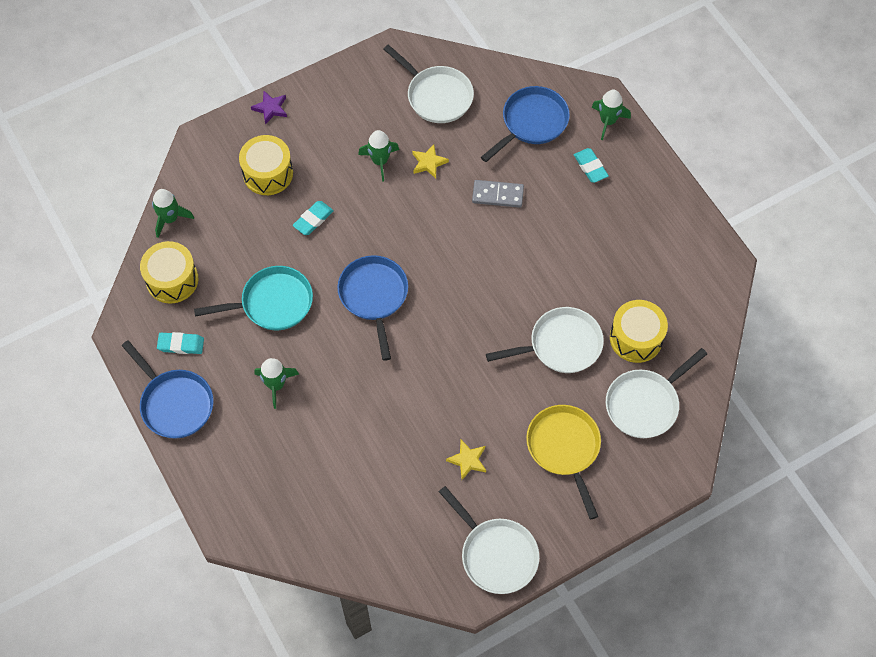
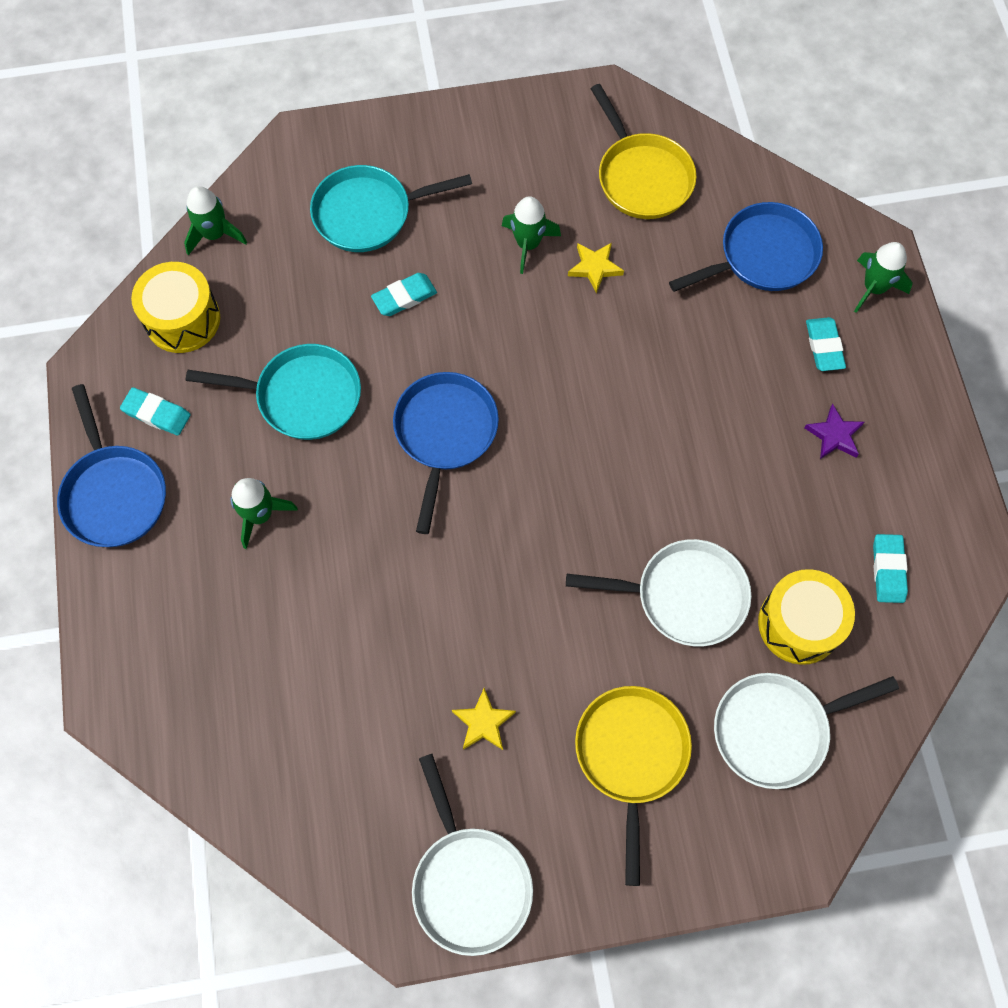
camera: 20 degrees right, 5 degrees up
yellow drum [239,135,293,195] -> turquoise pan [310,165,472,252]
purple star [251,91,287,125] -> purple star moved to [805,404,864,459]
white pan [383,45,474,123] -> yellow pan [591,84,696,219]
grey domino [472,180,524,208] -> none
none -> turquoise eraser [873,534,908,603]

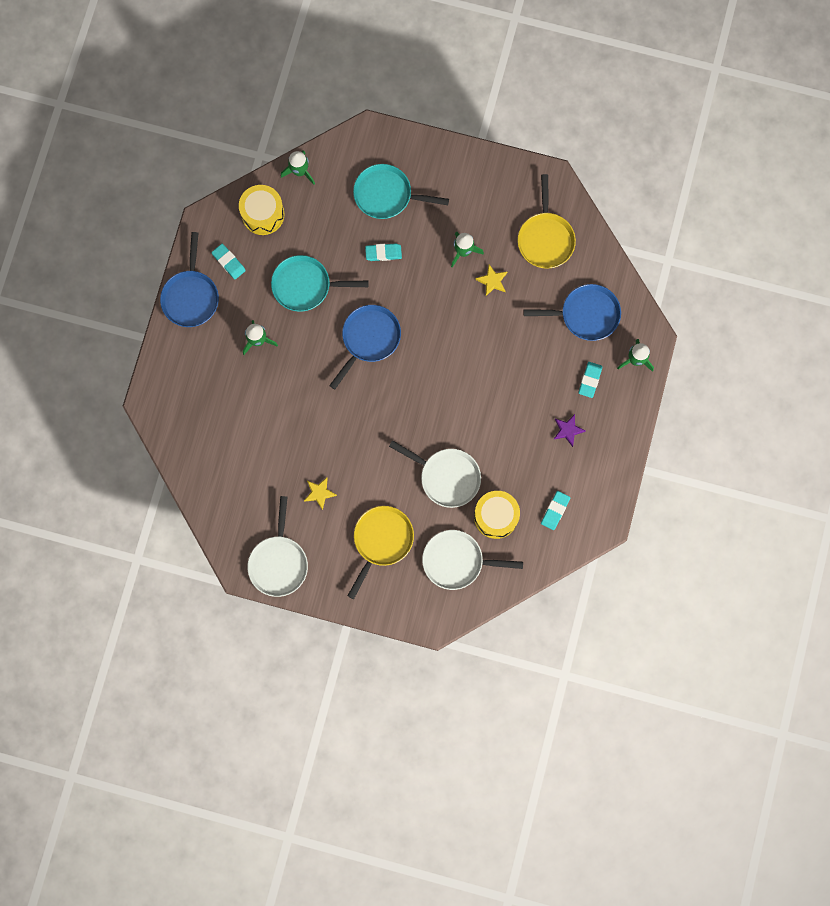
camera: 25 degrees right, 10 degrees up
turquoise pan [186,344,361,440] -> turquoise pan turned 150 degrees clockwise [271,255,369,312]

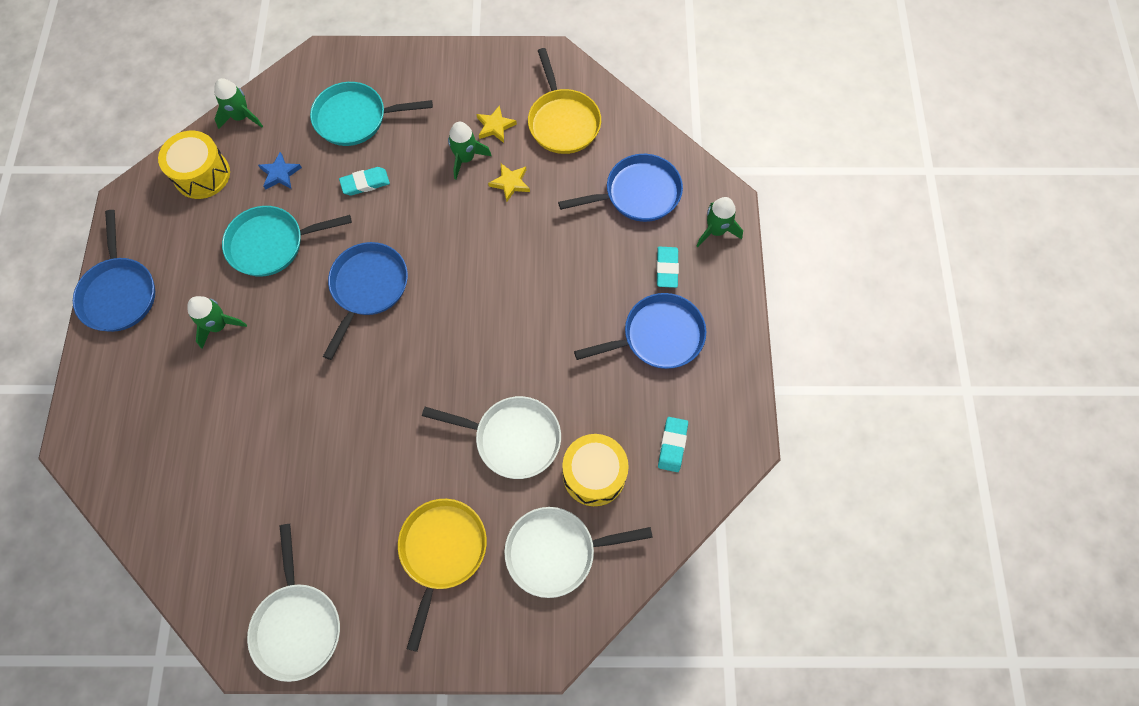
camera: 15 degrees left, 10 degrees down
turquoise eraser [211,244,246,279] -> none
yellow star [304,477,337,510] -> yellow star moved to [476,105,517,143]
purple star [553,414,586,447] -> blue pan [574,293,706,369]
none -> blue star [258,152,302,190]

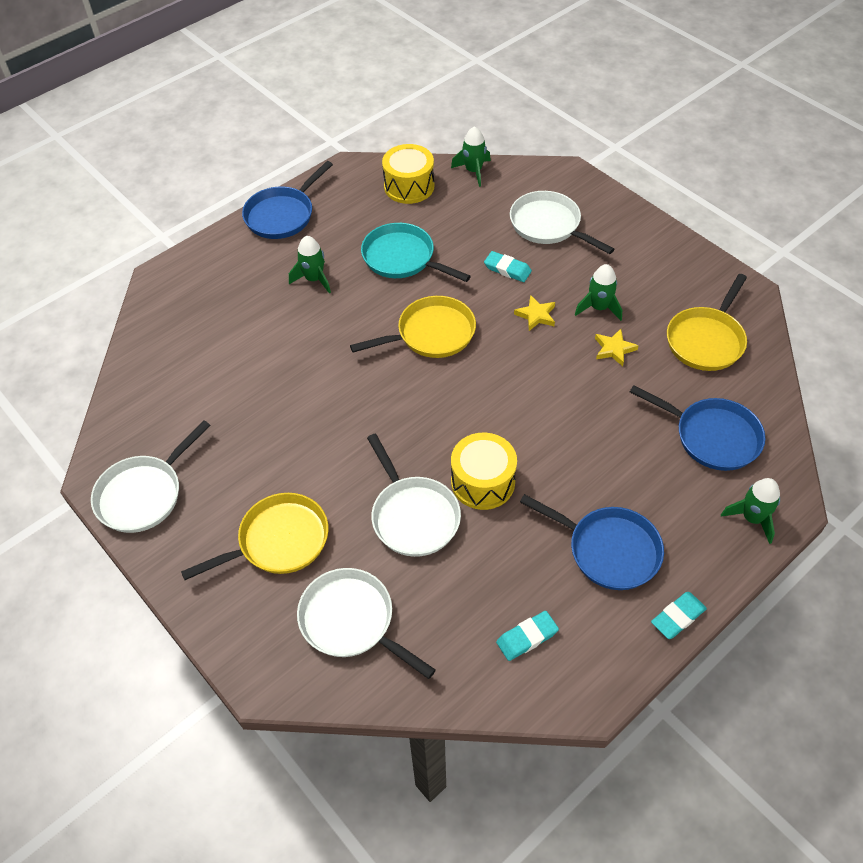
camera: 50 degrees right, 15 degrees down
blue star [258,152,302,190] -> none
turquoise pan [310,82,433,146] -> white pan [510,191,614,254]
blue pan [323,242,408,360] -> yellow pan [350,296,476,358]
yellow star [476,105,517,143] -> yellow star moved to [514,295,555,331]
yellow drum [562,434,629,506] -> yellow drum moved to [451,433,517,510]
turquoise eraser [656,247,679,288] -> turquoise eraser moved to [651,592,707,639]

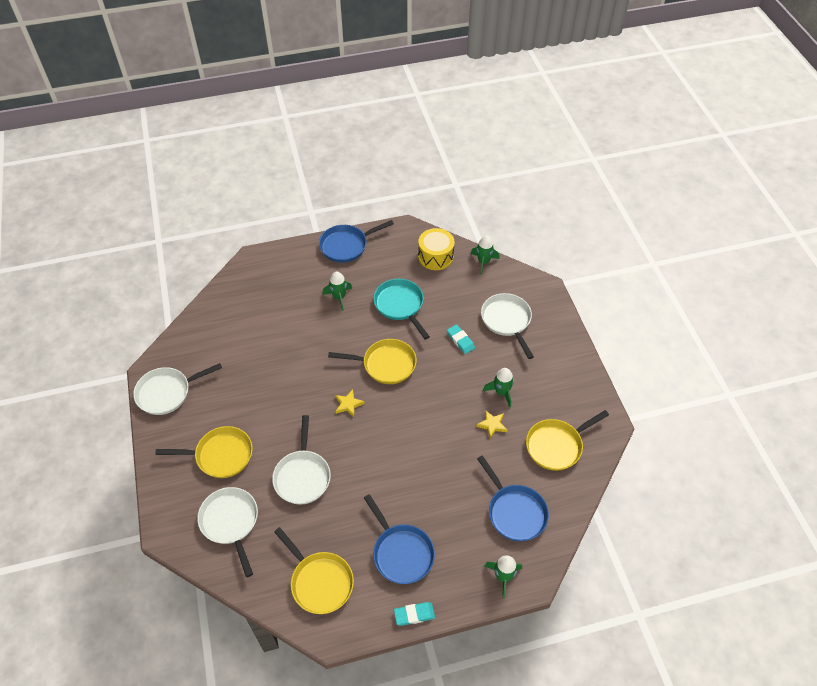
camera: 25 degrees right, 0 degrees up
yellow drum [451,433,517,510] -> none
turquoise eraser [496,611,559,661] -> yellow pan [274,527,354,614]
yellow star [514,295,555,331] -> yellow star moved to [335,389,365,417]

